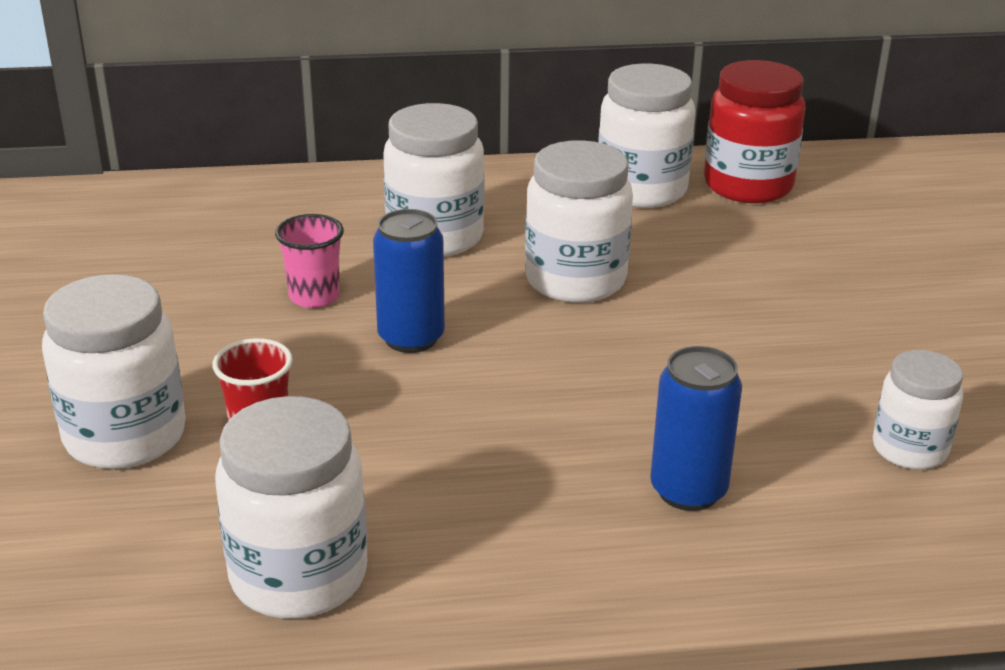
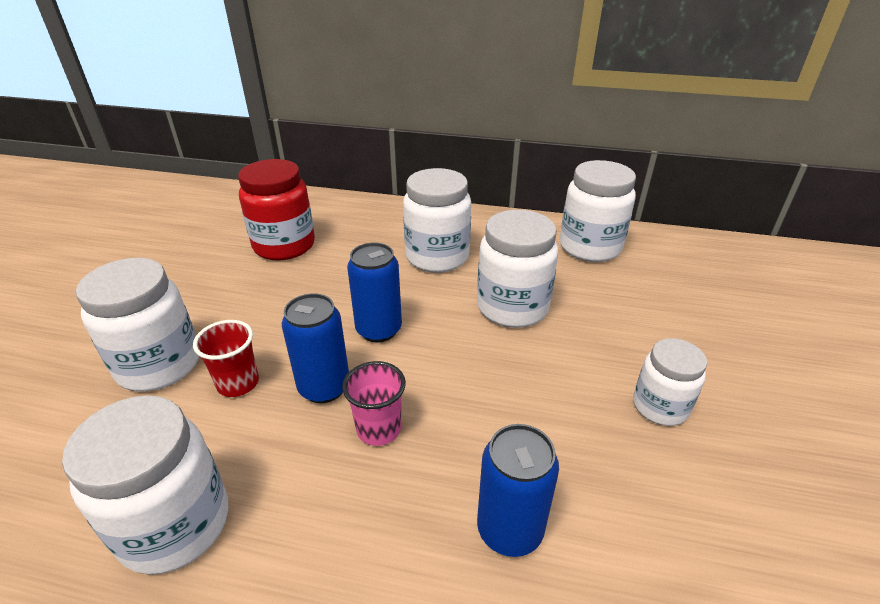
camera: 20 degrees right, 5 degrees up
pink cup [275,214,344,308] -> pink cup moved to [342,361,406,446]
red jar [704,60,806,203] -> red jar moved to [238,159,315,261]
white jar [873,350,963,470] -> white jar moved to [633,338,707,426]
none -> blue can [282,293,349,403]

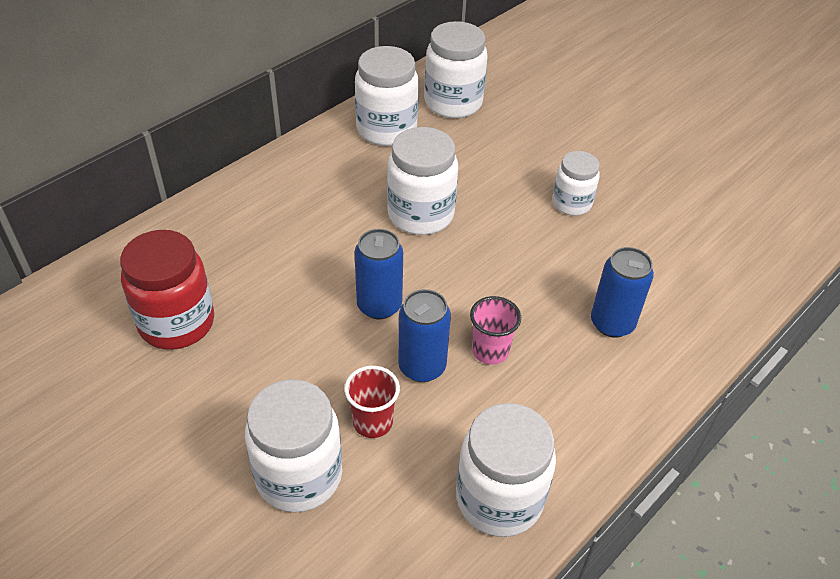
camera: 60 degrees left, 10 degrees up
white jar [403,168,471,273] -> white jar moved to [425,21,488,118]

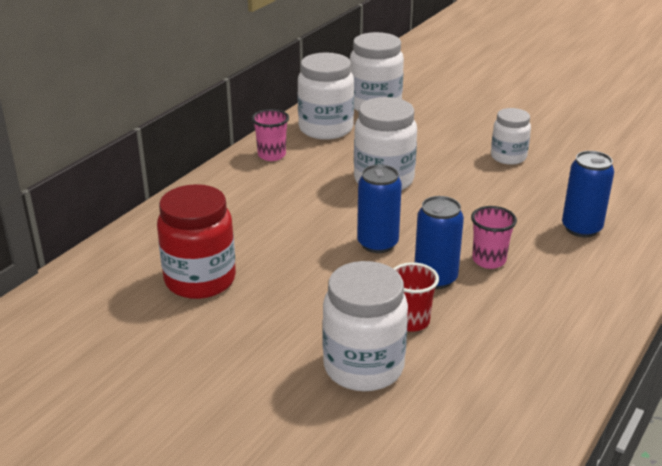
camera: 10 degrees left, 15 degrees down
white jar [456,403,556,537] -> none
none -> pink cup [252,109,289,161]

